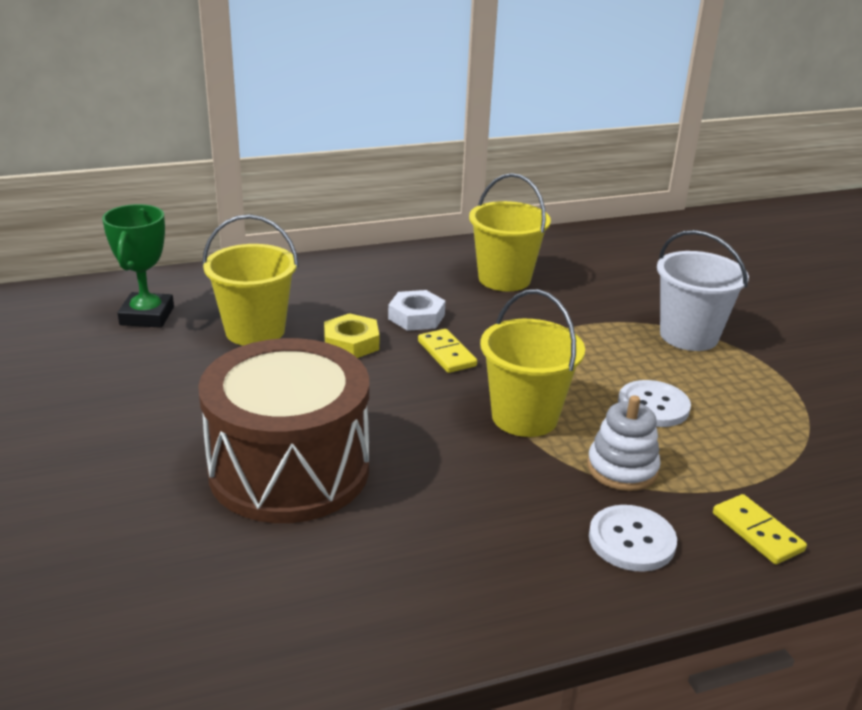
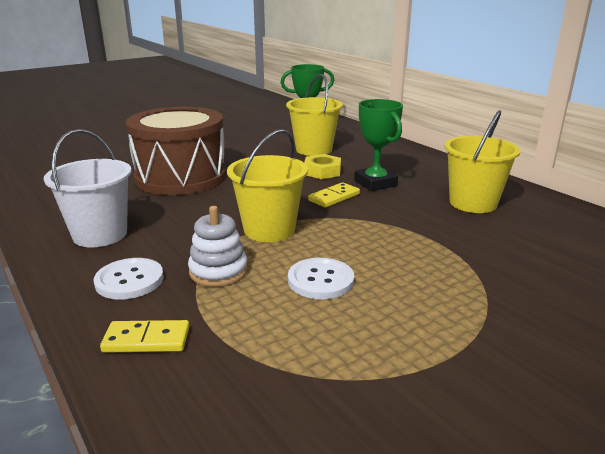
camera: 75 degrees right, 5 degrees down
white nut [388,290,445,331] -> green trophy [354,99,403,191]
white bucket [657,230,749,351] -> white bucket moved to [44,129,132,248]
yellow domino [713,494,807,565] -> yellow domino turned 45 degrees clockwise [100,320,190,353]

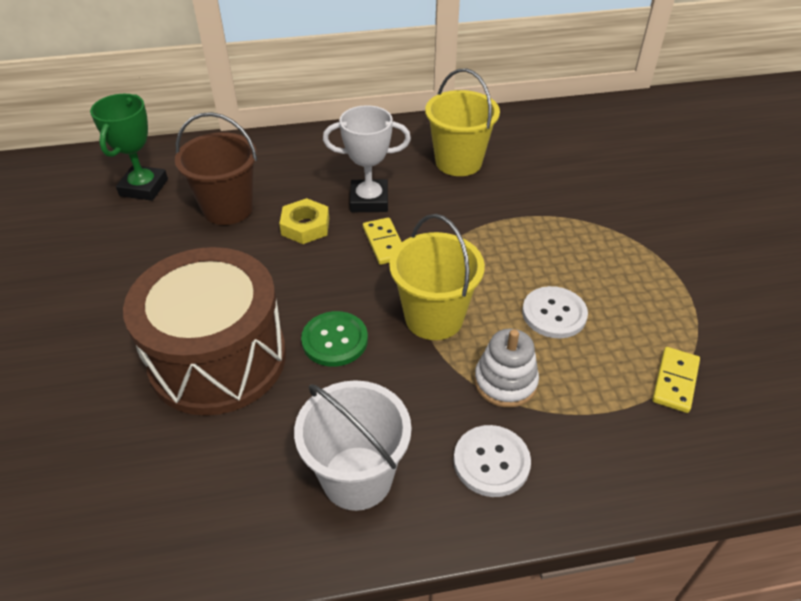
camera: 65 degrees left, 20 degrees up
yellow domino [100,320,190,353] -> yellow domino moved to [652,347,700,413]
yellow bucket [286,74,343,156] -> brown bucket [175,112,257,225]
green trophy [354,99,403,191] -> white trophy [323,105,411,212]
none -> green button [301,311,368,367]

